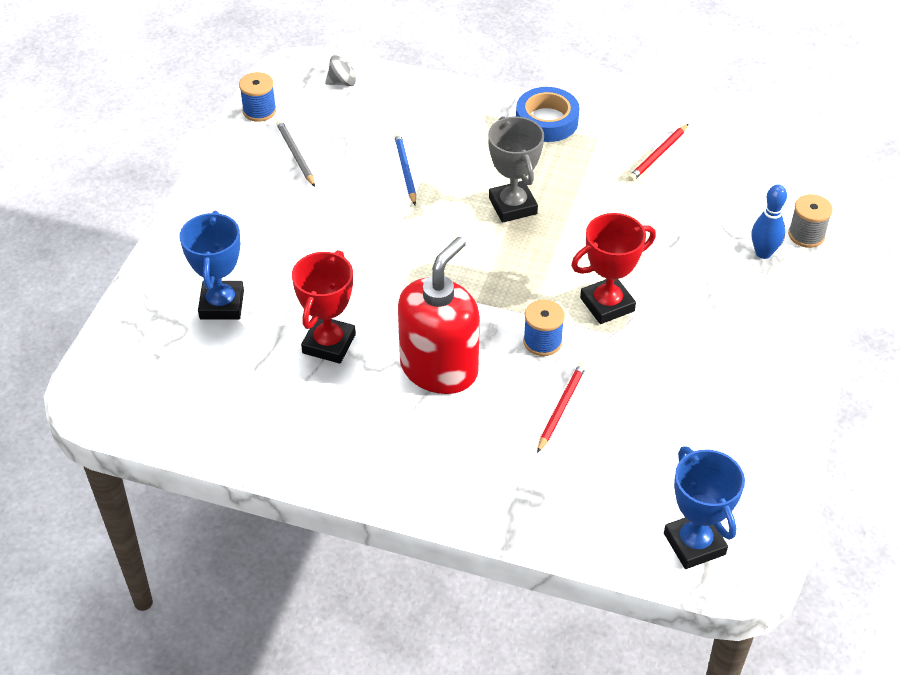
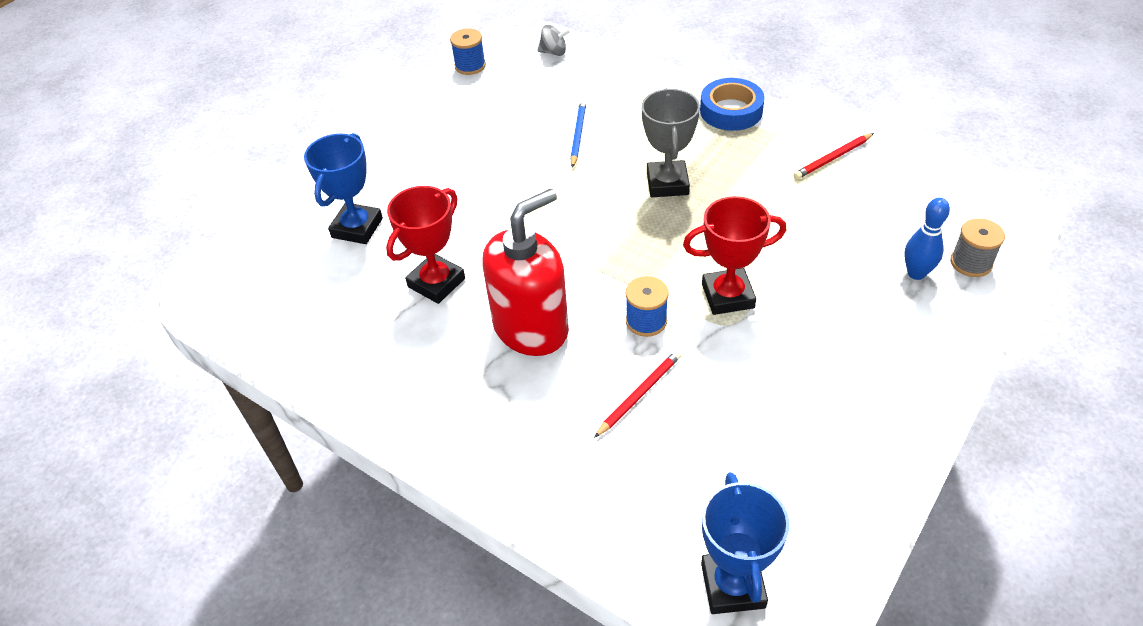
camera: 20 degrees right, 0 degrees up
grey pencil [276,120,315,187] -> none

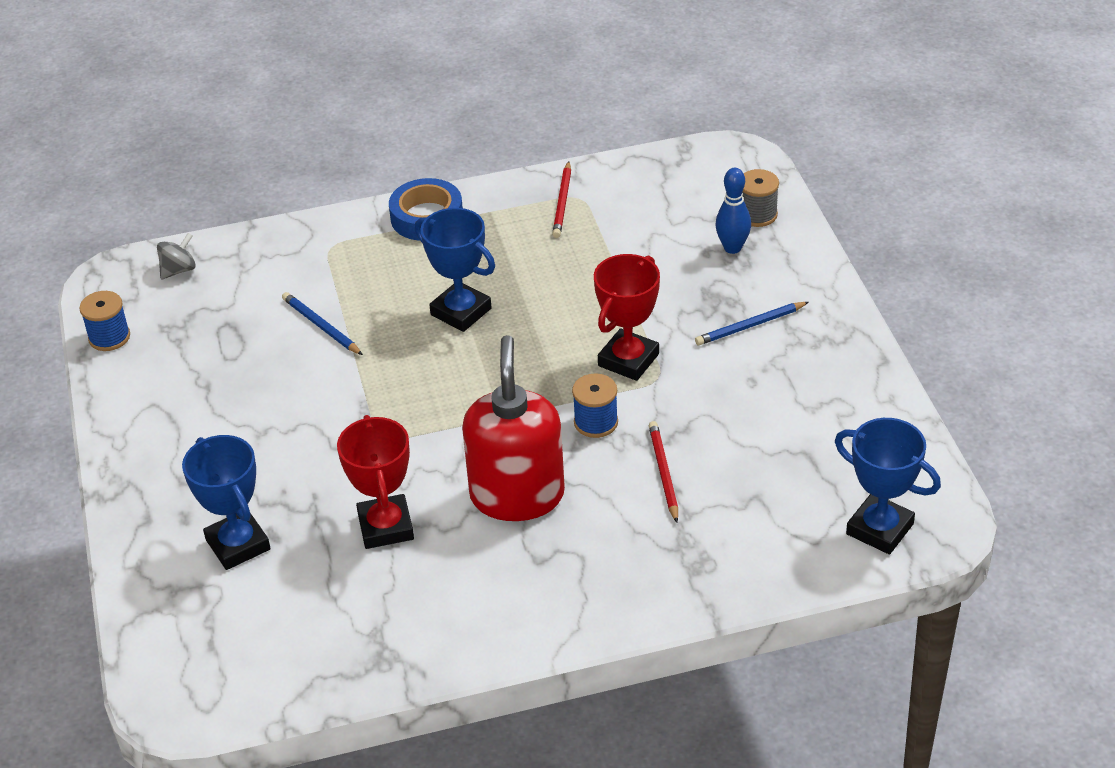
camera: 50 degrees left, 5 degrees down
grey trophy [642,88,700,197] -> blue trophy [415,208,495,332]
none -> blue pencil [695,302,809,345]

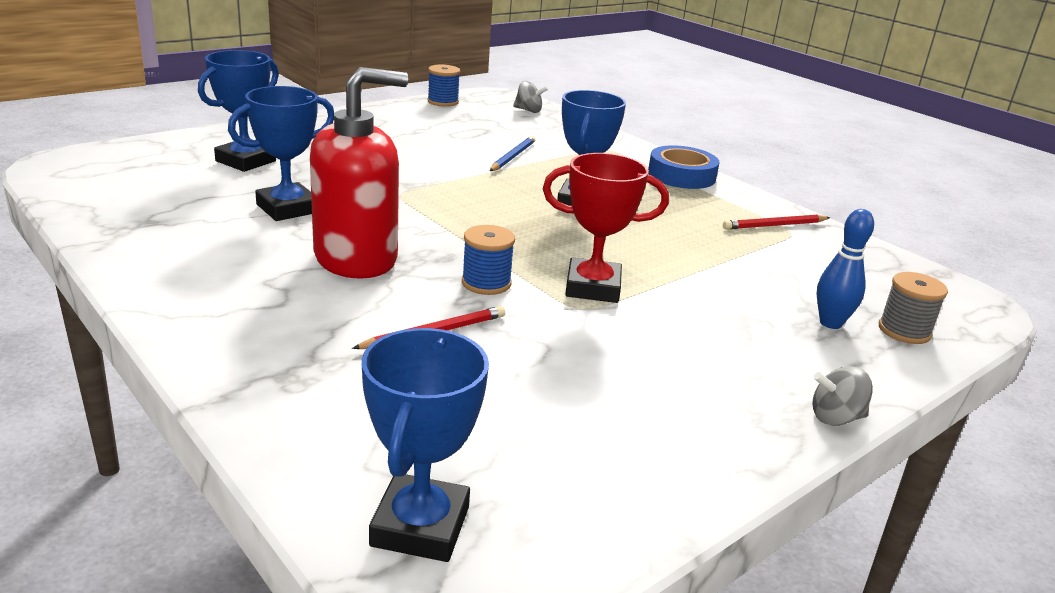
camera: 60 degrees right, 15 degrees down
red trophy [337,415,414,549] -> blue trophy [228,86,334,221]
blue pencil [695,302,809,345] -> none
none -> grey spinning top [812,366,873,426]

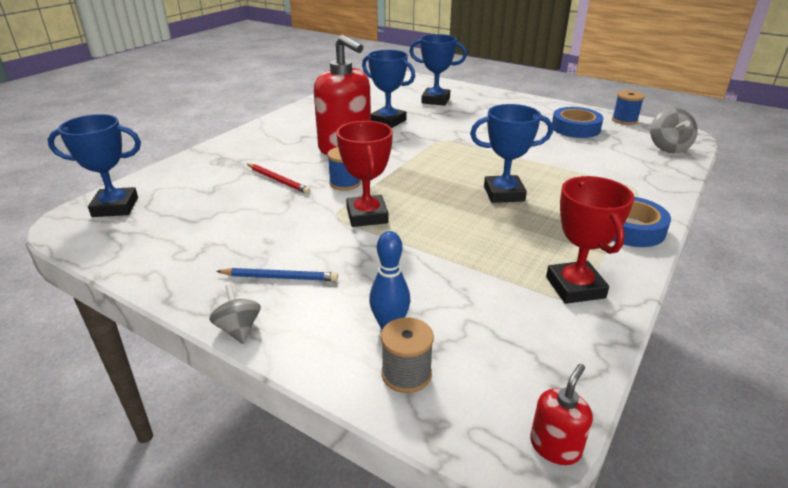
camera: 75 degrees right, 5 degrees up
blue pencil [490,136,535,171] -> blue pencil moved to [216,268,338,281]
grey spinning top [513,81,548,113] -> grey spinning top [650,108,698,153], size x1.51
red pencil [723,215,830,230] -> red trophy [546,176,634,304]
none -> red soap dispenser [530,364,593,465]
none -> blue tape [552,107,603,138]

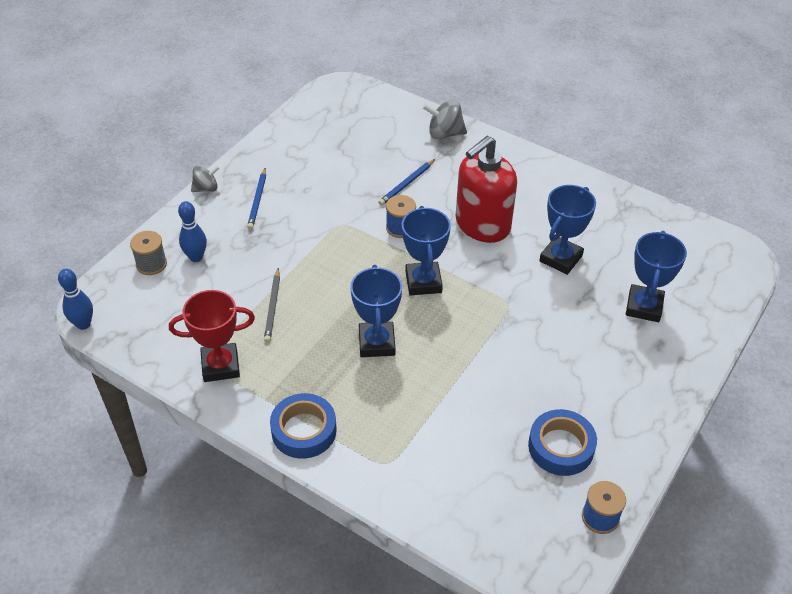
camera: 90 degrees right, 15 degrees up
blue trophy [47,114,141,217] -> blue trophy moved to [402,206,451,296]
red pencil [247,164,311,194] -> blue pencil [378,159,435,206]
red trophy [336,121,393,227] -> none
red soap dispenser [530,364,593,465] -> blue bowling pin [58,269,93,330]
grey spinning top [650,108,698,153] -> grey spinning top moved to [422,99,467,139]
none -> grey pencil [264,268,280,343]

